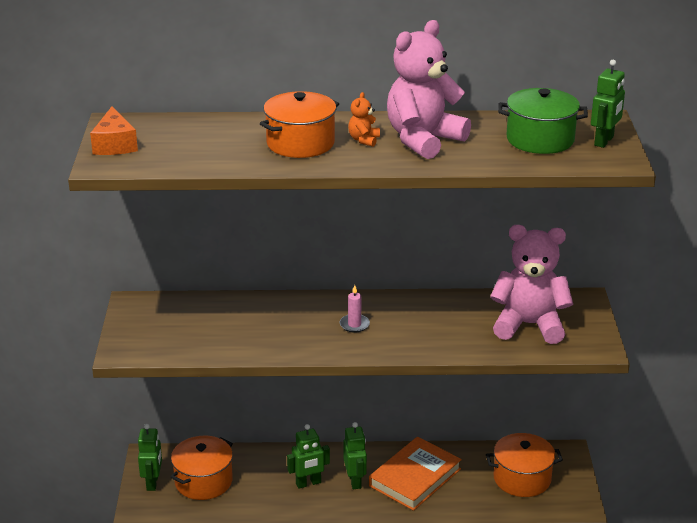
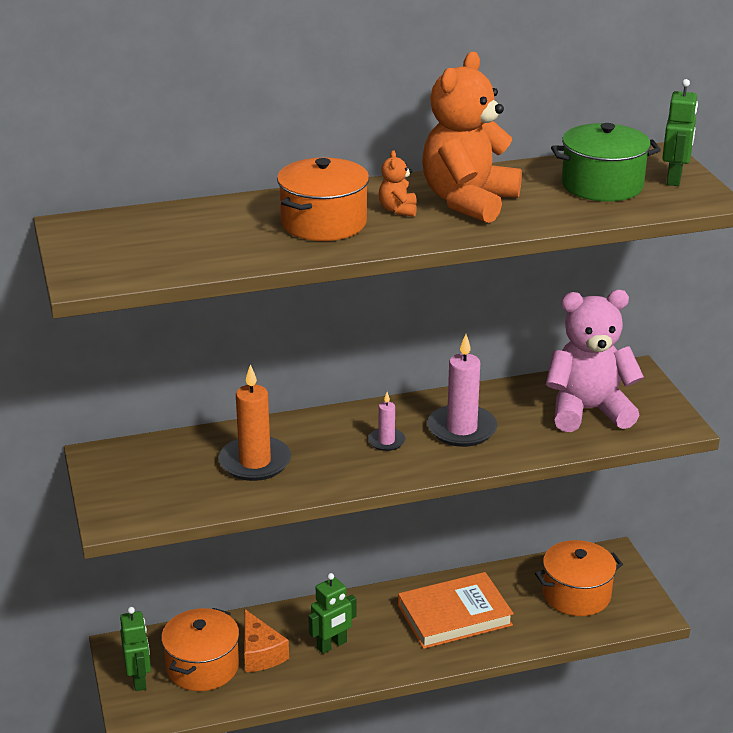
camera: 15 degrees left, 0 degrees up
orange cheese [90,107,138,155] -> orange cheese moved to [244,609,289,672]
green robot [343,422,367,489] -> none
orange book [369,437,462,511] -> orange book turned 45 degrees clockwise [398,572,514,649]
pink teddy bear [387,20,471,159] -> orange teddy bear [422,52,522,223]
none -> orange candle [218,364,291,481]
none -> pink candle [427,334,497,447]

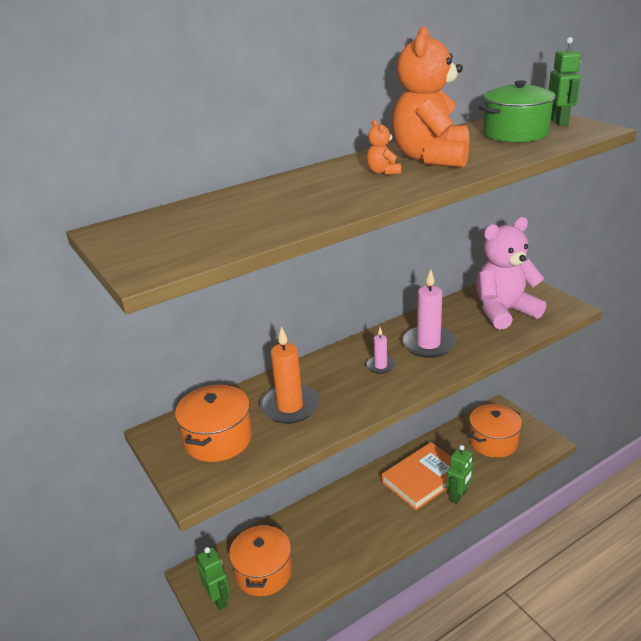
camera: 15 degrees left, 0 degrees up
orange cheese [244,609,289,672] -> none
orange pot [277,158,369,241] -> orange pot moved to [175,384,252,462]
green robot [308,573,356,654] -> green robot moved to [446,445,474,504]

